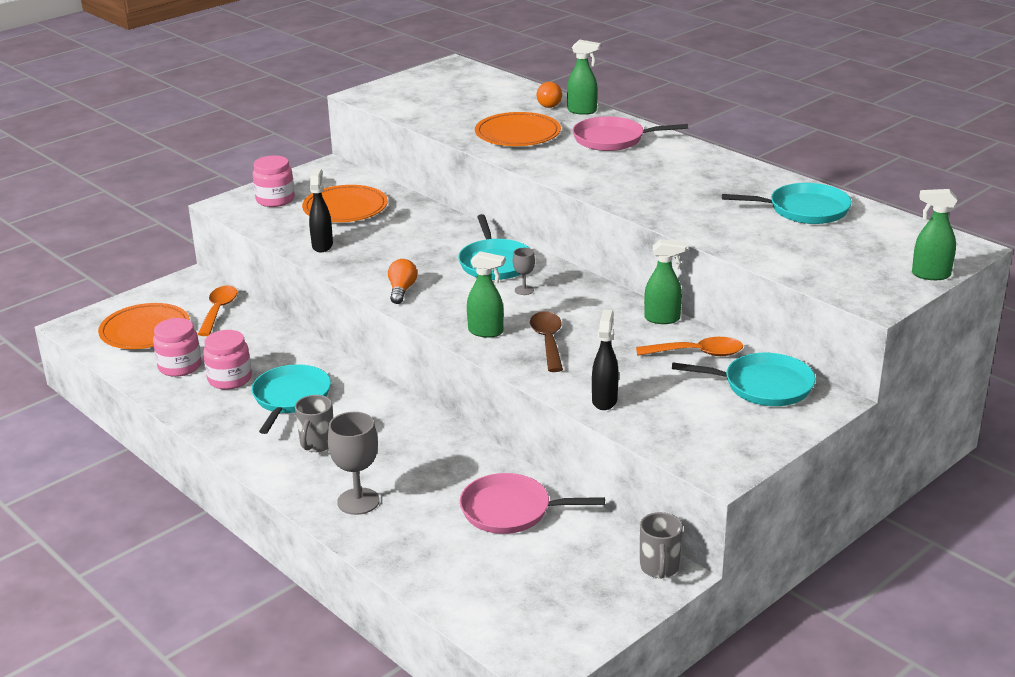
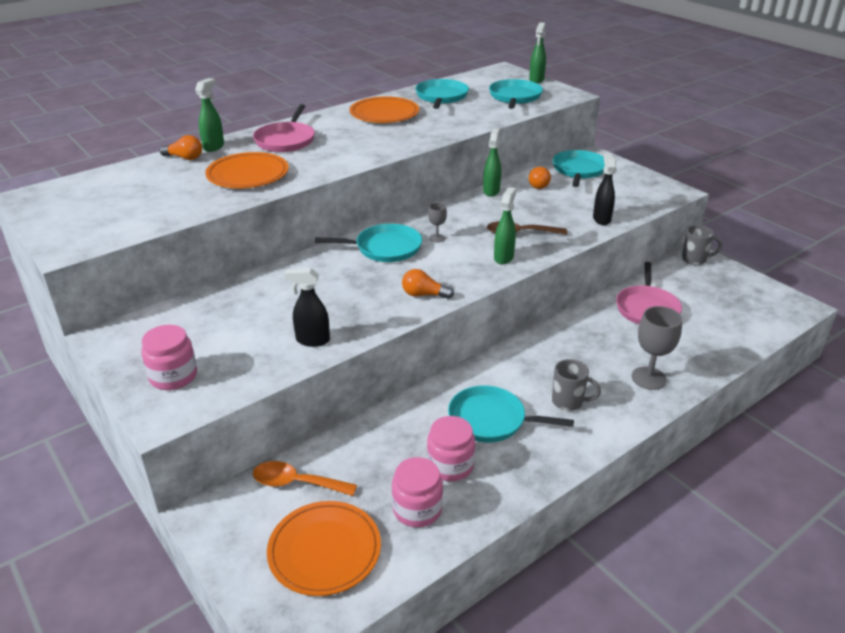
camera: 85 degrees left, 5 degrees up
orange plate [302,185,388,222] -> orange plate moved to [350,96,419,123]
black spray bottle [592,310,619,410] -> black spray bottle turned 75 degrees clockwise [593,153,616,225]
orange spoon [636,337,743,356] -> orange light bulb [529,167,551,189]
none -> turquoise pan [489,79,543,109]

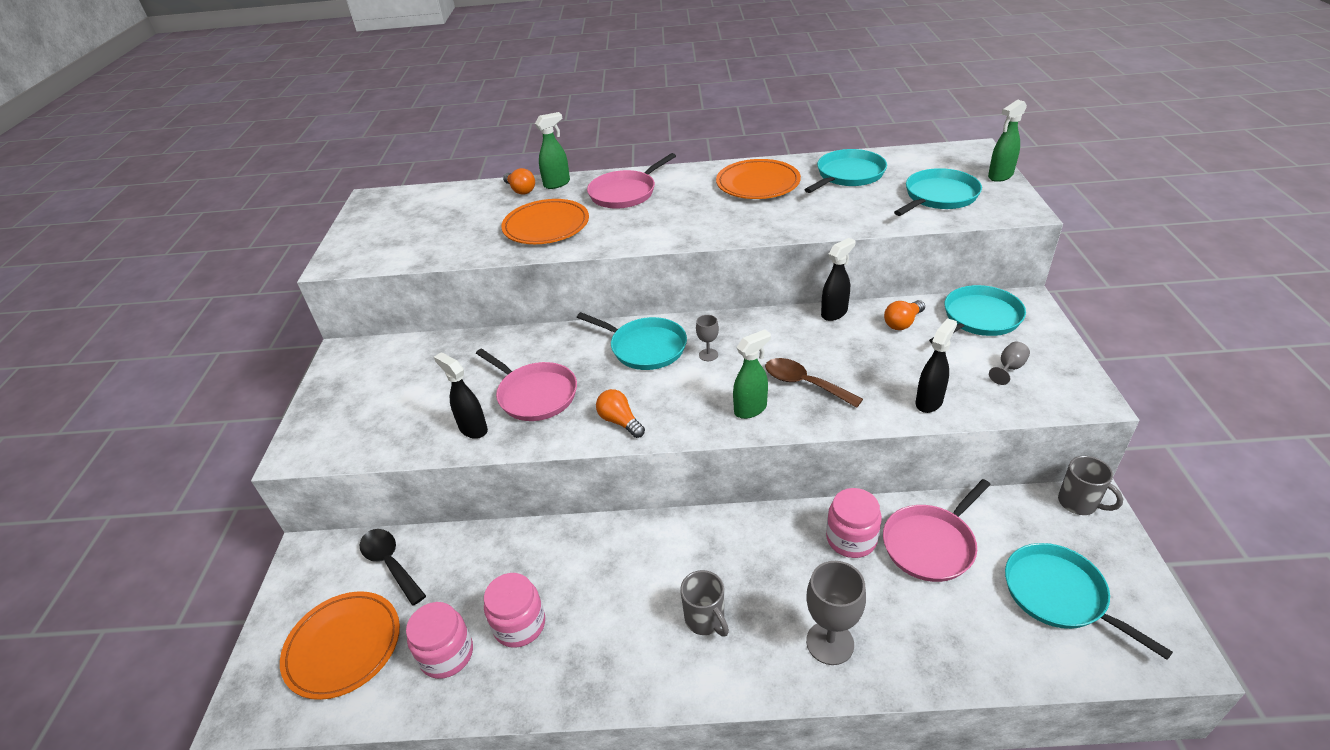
camera: 40 degrees right, 5 degrees up
pink jar [141,325,197,390] -> pink jar moved to [826,488,882,558]
orange spoon [253,461,357,496] -> black spoon [360,529,426,606]
turquoise pan [448,386,574,442] -> turquoise pan moved to [1005,543,1173,660]
green spray bottle [483,128,501,197] -> black spray bottle [821,238,856,321]
none -> pink pan [476,348,577,421]
none -> grey goblet [989,342,1030,385]

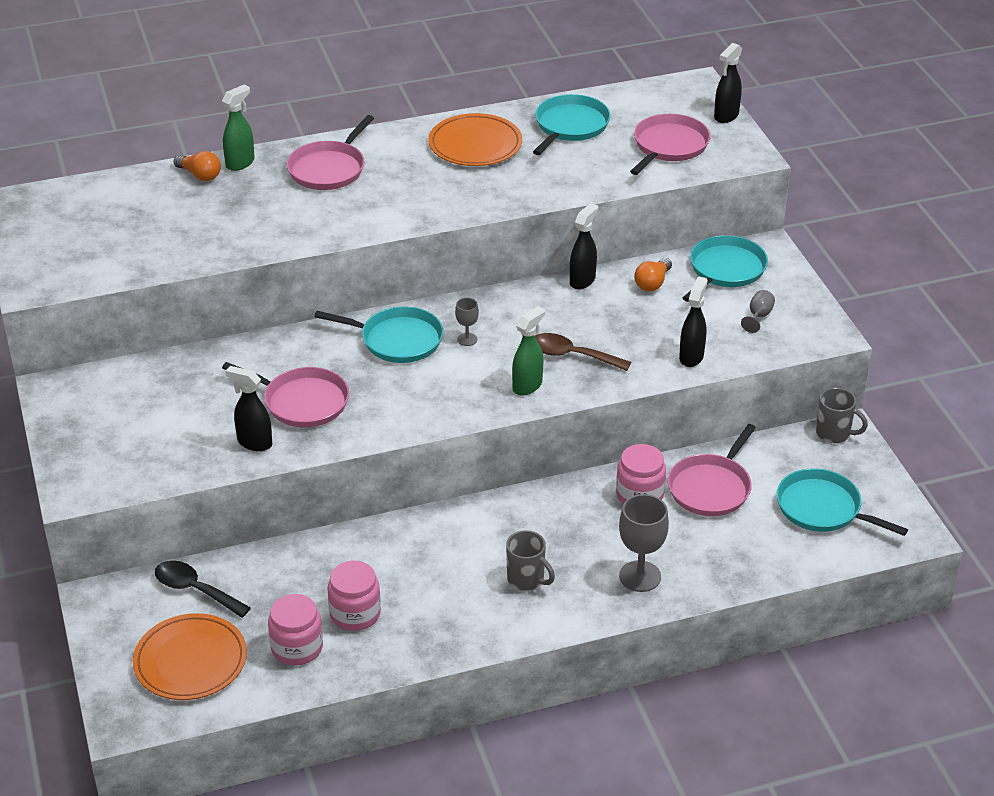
camera: 20 degrees left, 0 degrees up
orange plate [501,199,589,244] -> none
orange light bulb [596,389,645,438] -> none
turquoise pan [894,168,982,216] -> pink pan [630,114,710,175]
green spray bottle [988,100,1027,182] -> black spray bottle [714,43,742,123]

